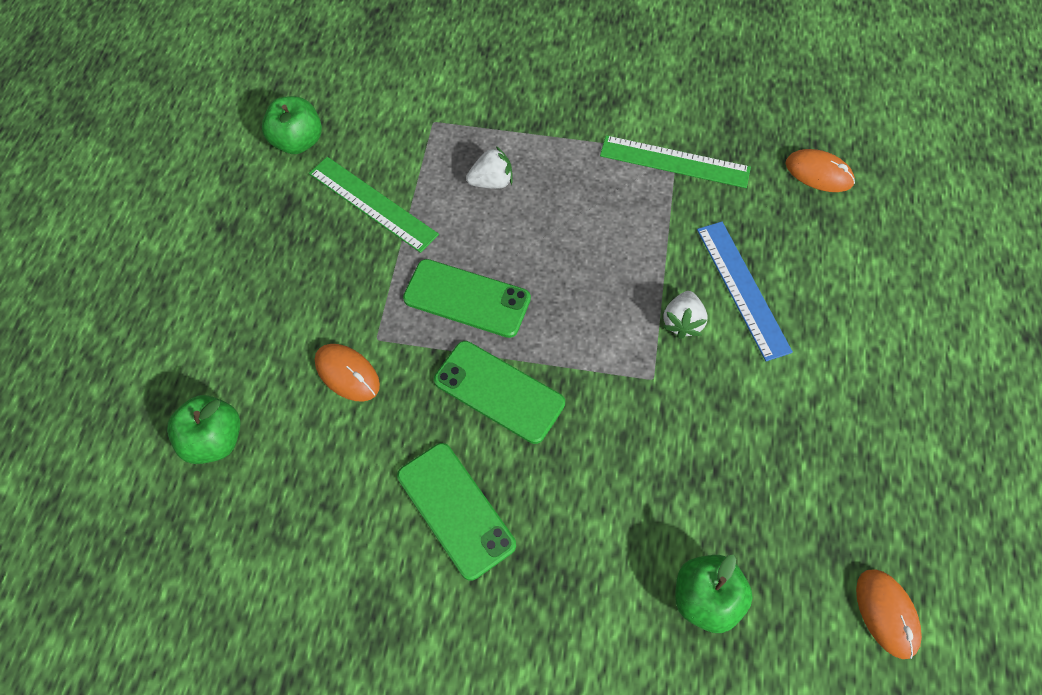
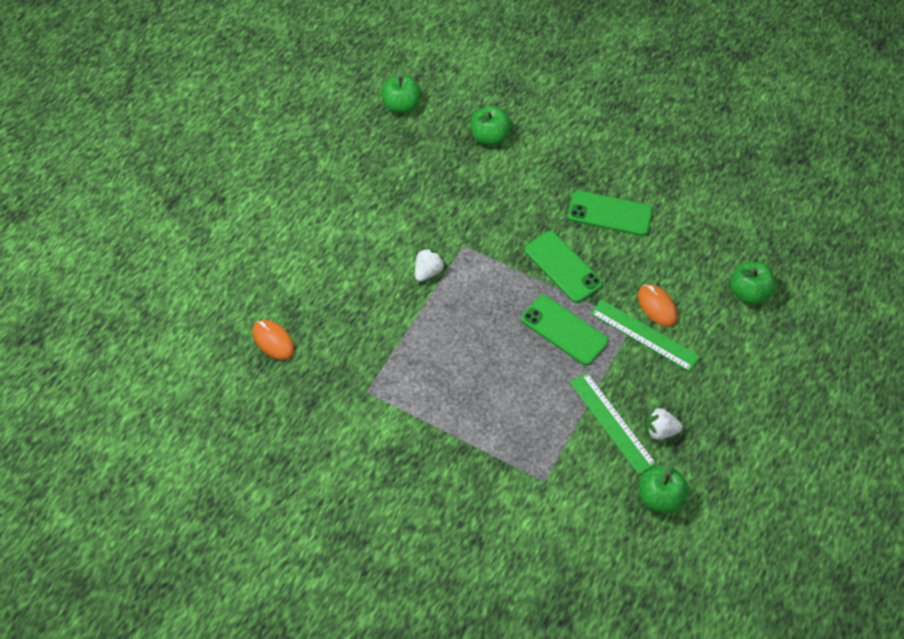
camera: 160 degrees left, 5 degrees down
green phone [397,443,516,580] -> green phone turned 60 degrees counterclockwise [568,191,653,236]
white strawberry [466,146,512,189] -> white strawberry moved to [645,407,683,440]
green ruler [600,135,751,188] -> green ruler moved to [590,299,700,372]
blue ruler [697,222,793,361] -> none
orange mouse [856,569,922,659] -> green apple [381,66,421,114]

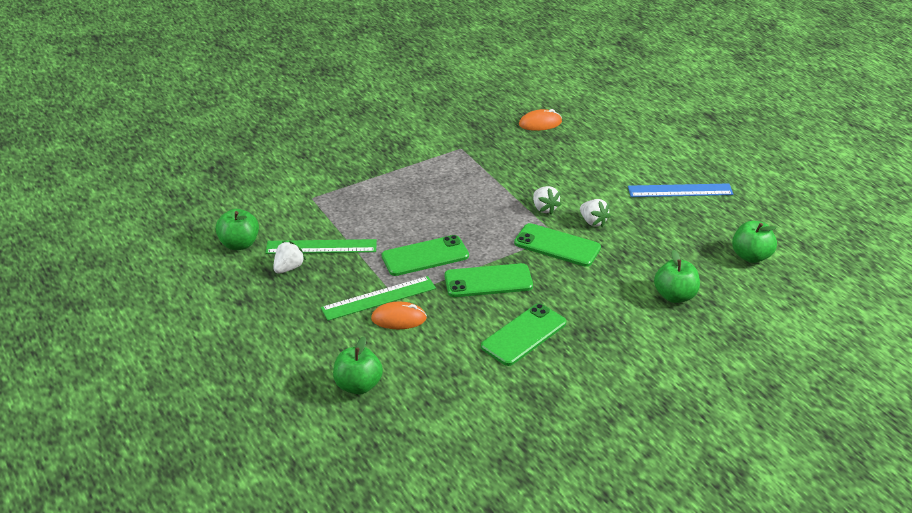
camera: 120 degrees right, 20 degrees down
none -> green phone [514,223,601,267]
none -> white strawberry [580,199,611,227]
none -> blue ruler [628,183,733,197]

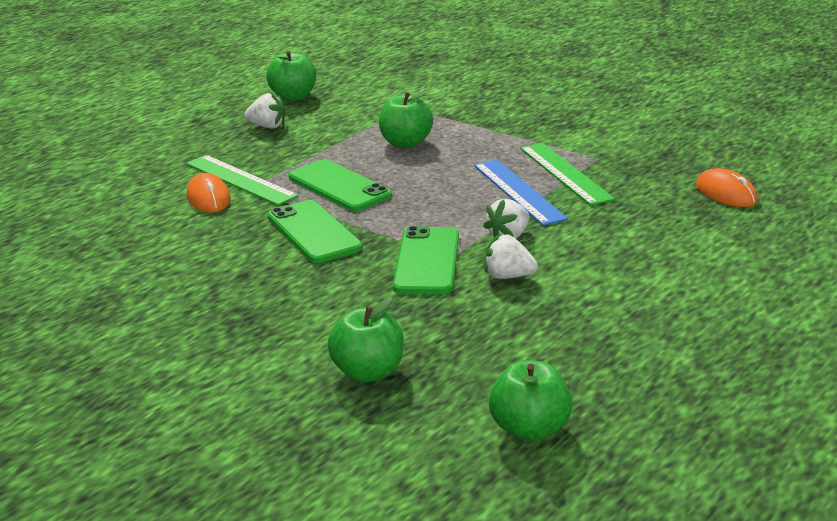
camera: 70 degrees right, 10 degrees down
green ruler [265,239,377,254] -> green ruler moved to [520,143,615,206]
green apple [333,337,383,395] -> green apple moved to [379,91,433,148]
green phone [481,303,566,366] -> none
white strawberry [580,199,611,227] -> white strawberry turned 75 degrees clockwise [484,234,538,279]
blue ruler [628,183,733,197] -> blue ruler moved to [474,159,568,226]

